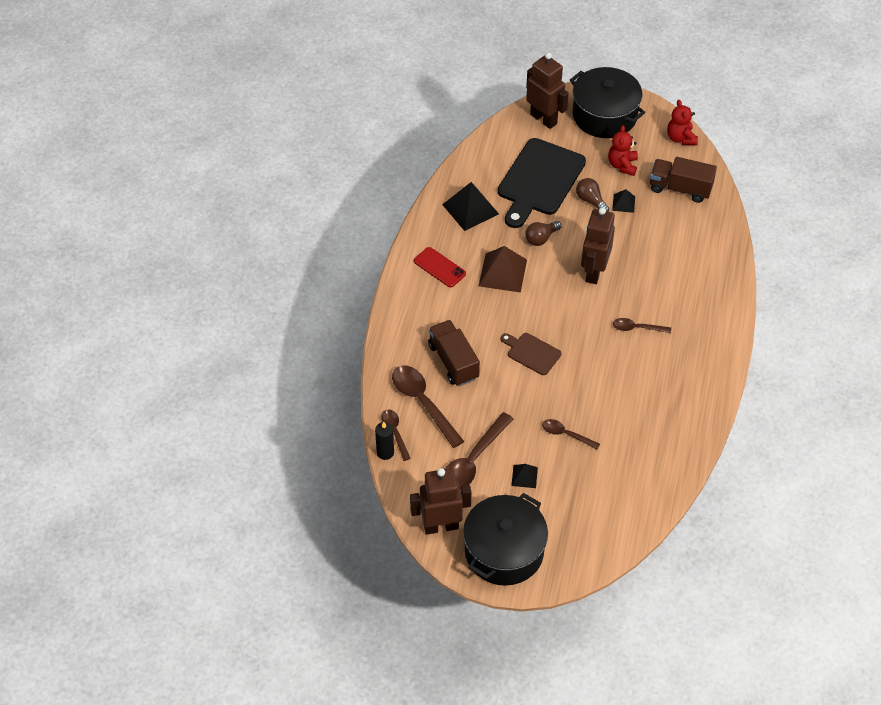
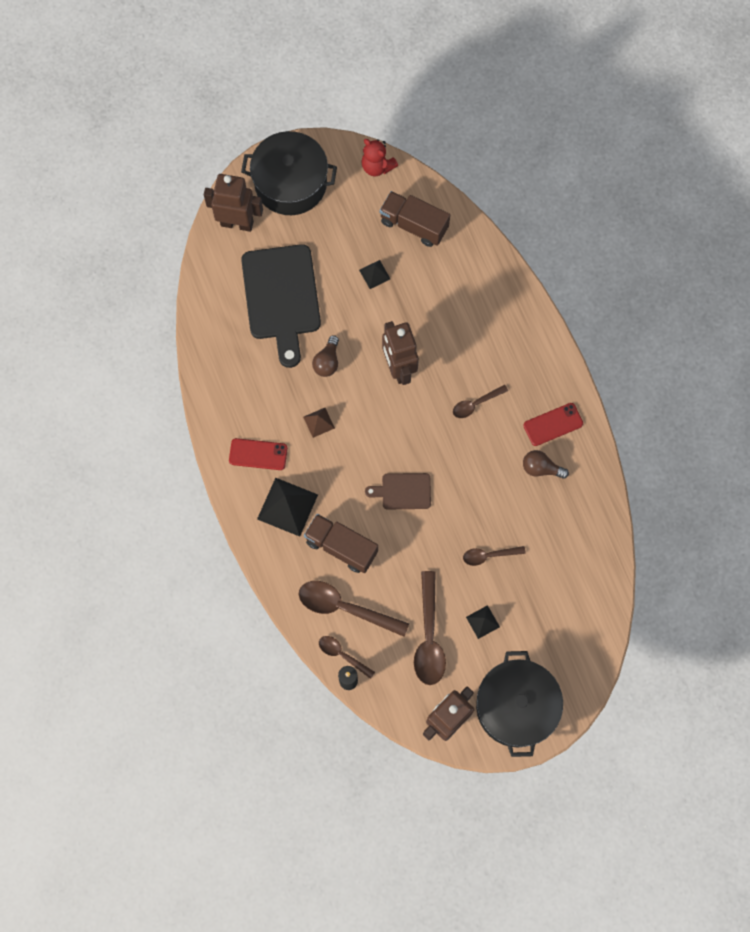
camera: 35 degrees left, 20 degrees up
black pyramid [442,182,499,231] -> black pyramid moved to [257,478,318,537]
brown pyramid [479,246,527,293] -> brown pyramid [303,408,335,438], size x0.53
brown light bulb [576,178,609,212] -> brown light bulb moved to [523,450,569,479]
red teddy bear [608,125,638,176] -> none
brown truck [650,157,717,203] -> brown truck turned 45 degrees clockwise [380,191,450,247]
none -> red phone [523,403,583,446]

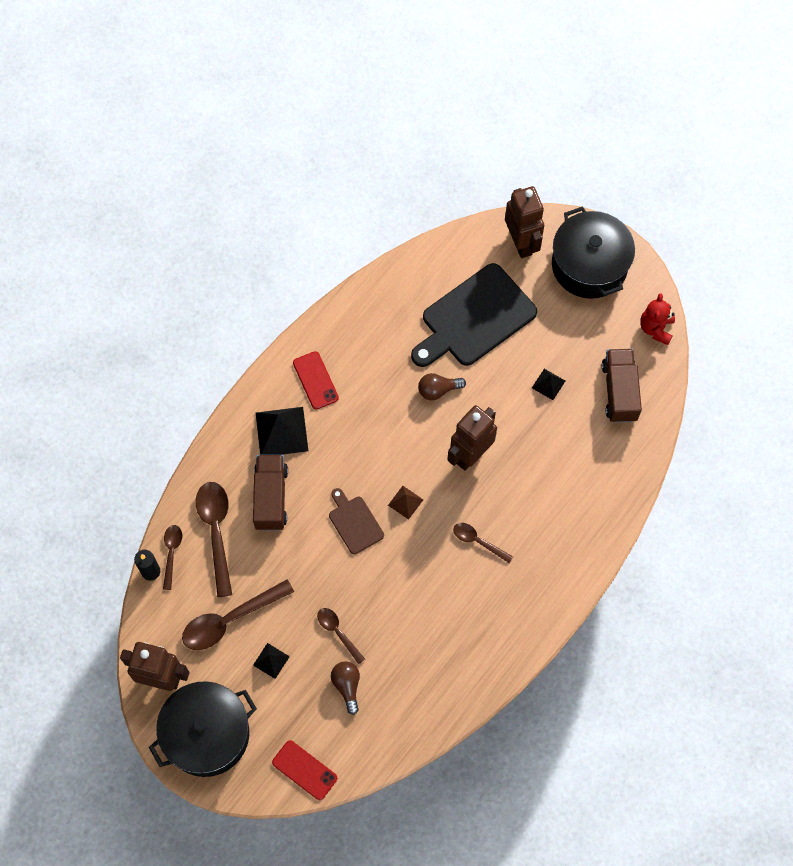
camera: 60 degrees right, 5 degrees down
brown pyramid [303,408,335,438] -> brown pyramid moved to [388,486,423,520]
red phone [523,403,583,446] -> red phone moved to [272,740,337,800]
brown light bulb [523,450,569,479] -> brown light bulb moved to [331,661,360,715]

